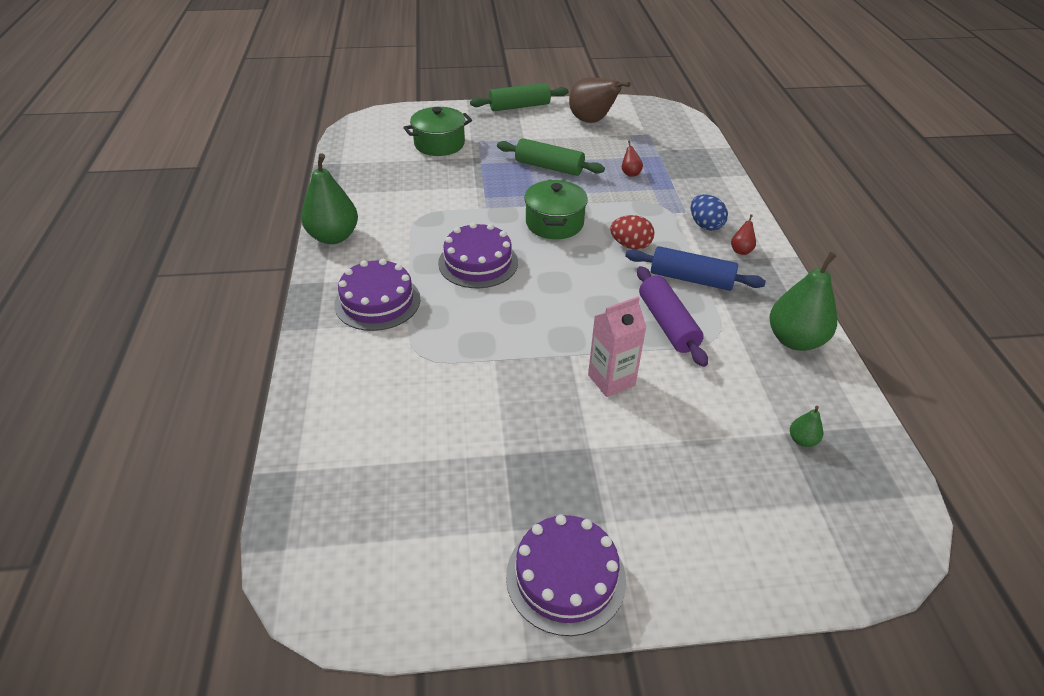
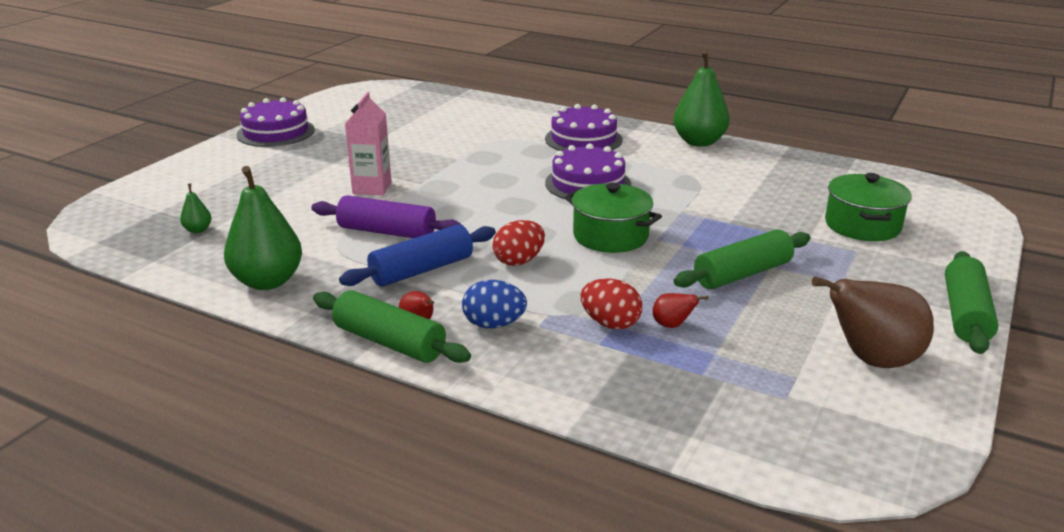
camera: 125 degrees right, 15 degrees down
none -> green rolling pin [313,290,471,363]
none -> red egg [581,279,642,330]

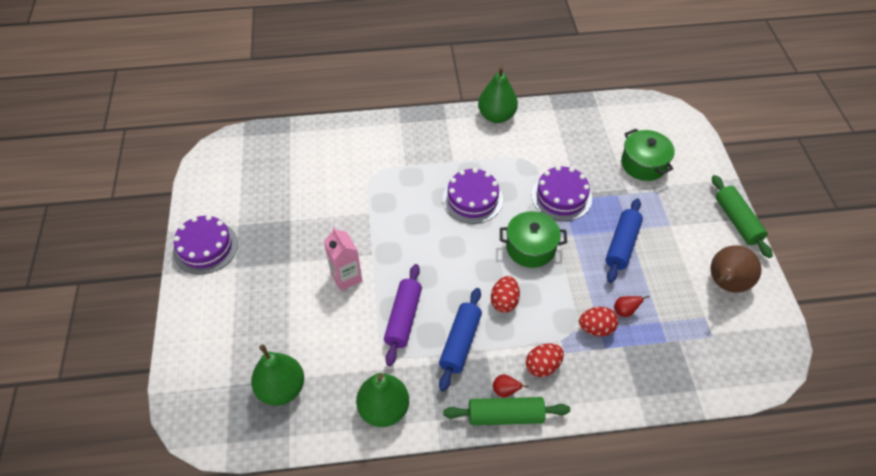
camera: 35 degrees left, 25 degrees up
green pear [180,184,212,233] -> green pear [251,344,304,406], size x2.27
purple rolling pin [311,195,463,238] -> purple rolling pin turned 60 degrees counterclockwise [384,264,422,366]
blue egg [462,280,527,329] -> red egg [526,343,564,377]
purple cake [545,104,622,151] -> purple cake moved to [531,166,592,221]
green rolling pin [673,229,810,289] -> blue rolling pin [605,199,643,283]

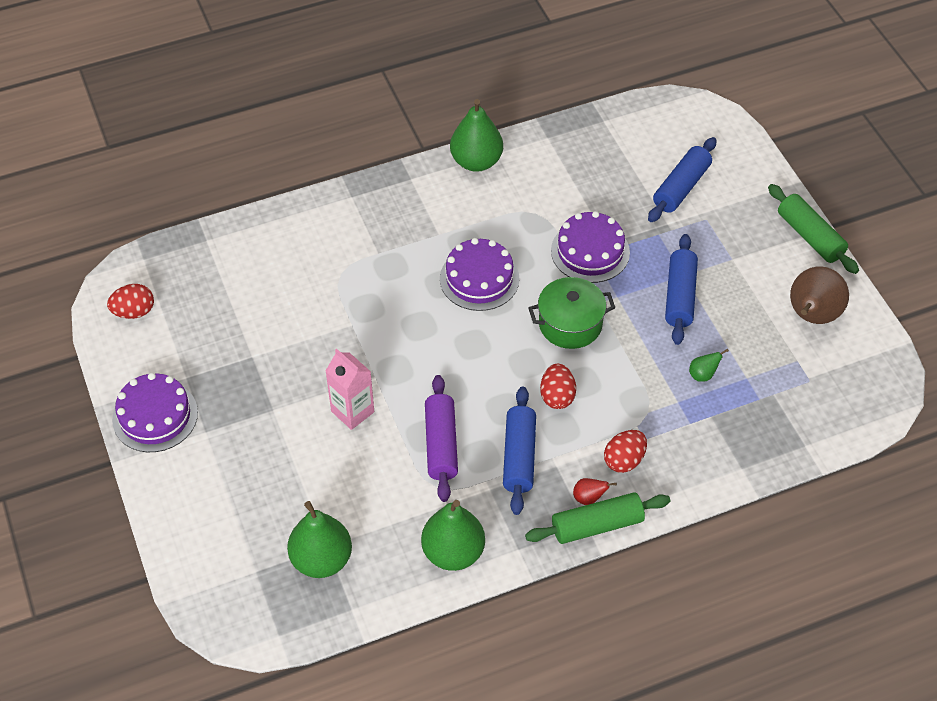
camera: 15 degrees left, 0 degrees up
red egg [579,307,618,336] -> red egg moved to [107,284,154,319]
red pear [614,296,650,317] -> green pear [689,349,729,382]
green pot [621,129,675,181] -> blue rolling pin [648,137,717,222]

